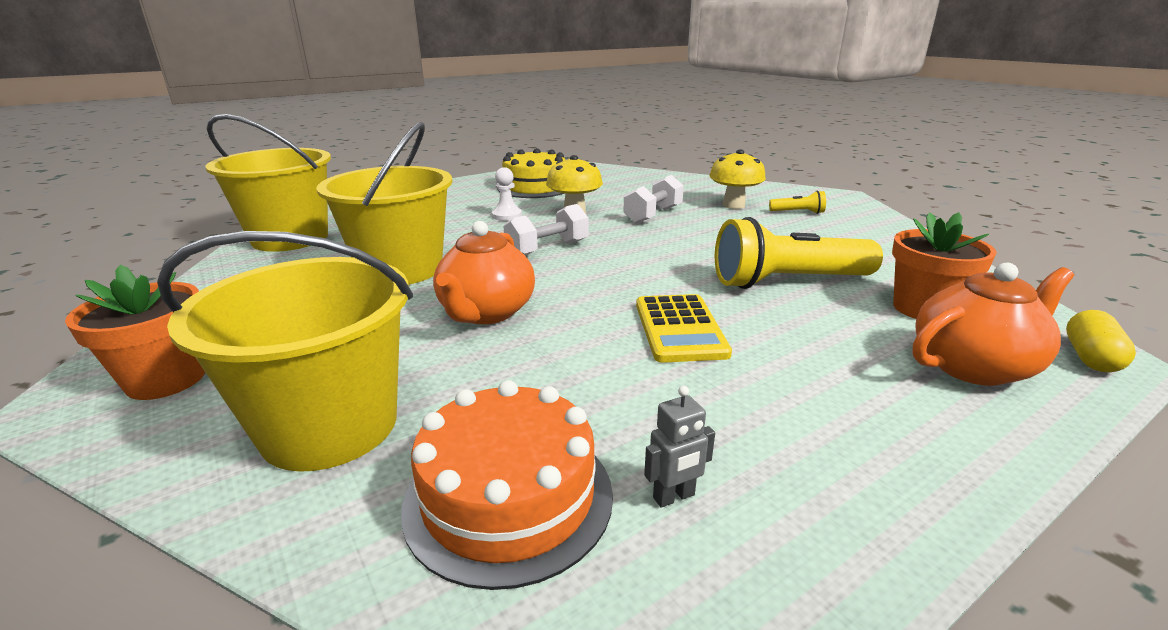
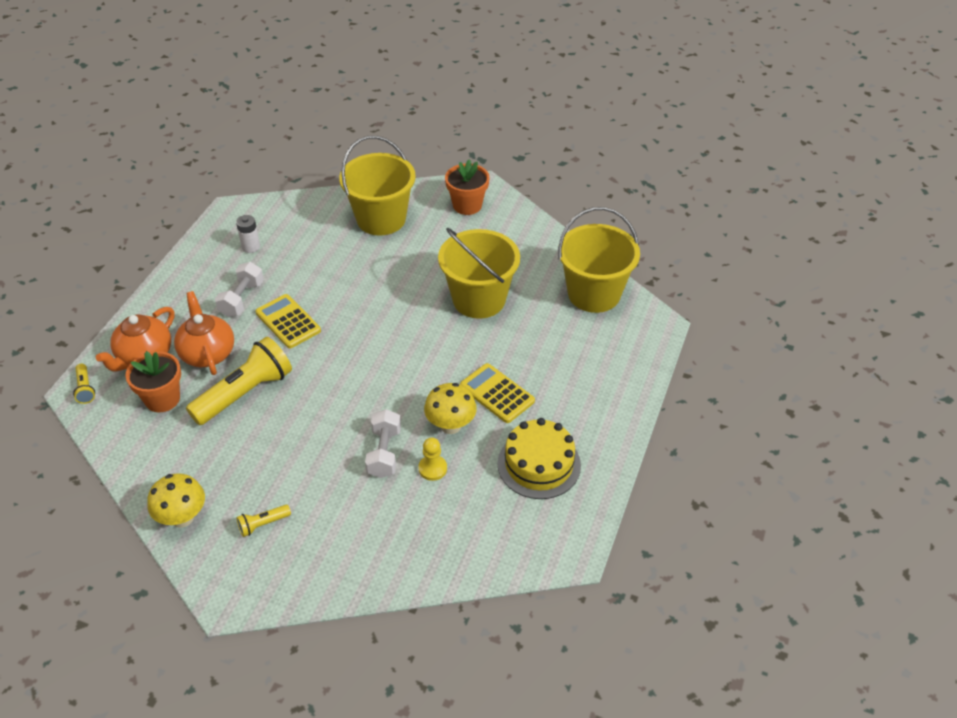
camera: 145 degrees right, 20 degrees up
orange cake [401,380,613,590] -> none
orange teapot [433,221,535,324] -> orange teapot moved to [174,291,234,375]
white pawn [492,167,522,221] -> yellow calculator [460,363,535,423]
white dumbbell [503,204,589,255] -> white dumbbell moved to [215,262,264,317]
grey robot [644,386,715,508] -> white battery [236,215,260,253]
yellow mushroom [709,149,766,209] -> yellow mushroom moved to [147,473,205,528]
yellow capsule [1066,310,1136,372] -> yellow flashlight [73,364,95,404]
none -> yellow pawn [418,438,447,481]

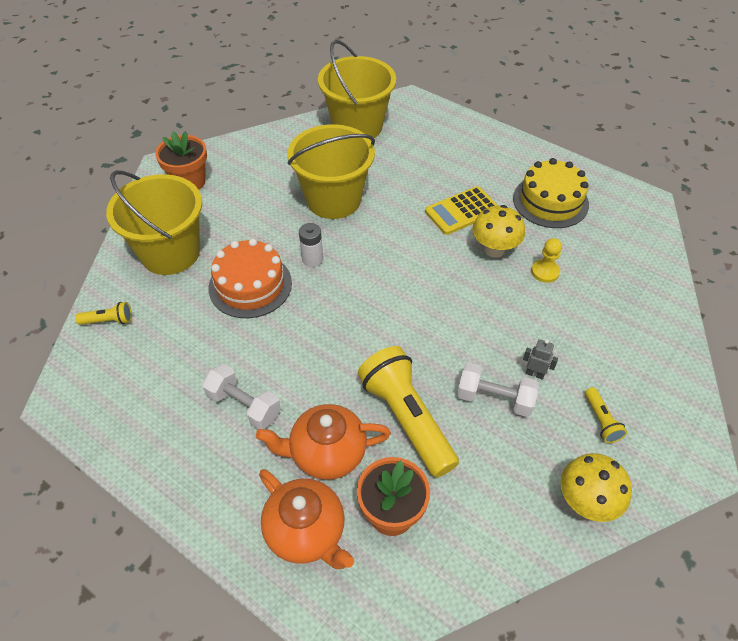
camera: 75 degrees left, 5 degrees up
yellow flashlight [73,364,95,404] -> yellow flashlight moved to [75,302,132,325]
white battery [236,215,260,253] -> white battery moved to [299,223,323,267]
yellow calculator [255,294,321,348] -> none
white dumbbell [365,409,401,478] -> white dumbbell moved to [457,363,539,417]
none -> orange cake [208,238,292,318]
none -> grey robot [523,339,558,380]

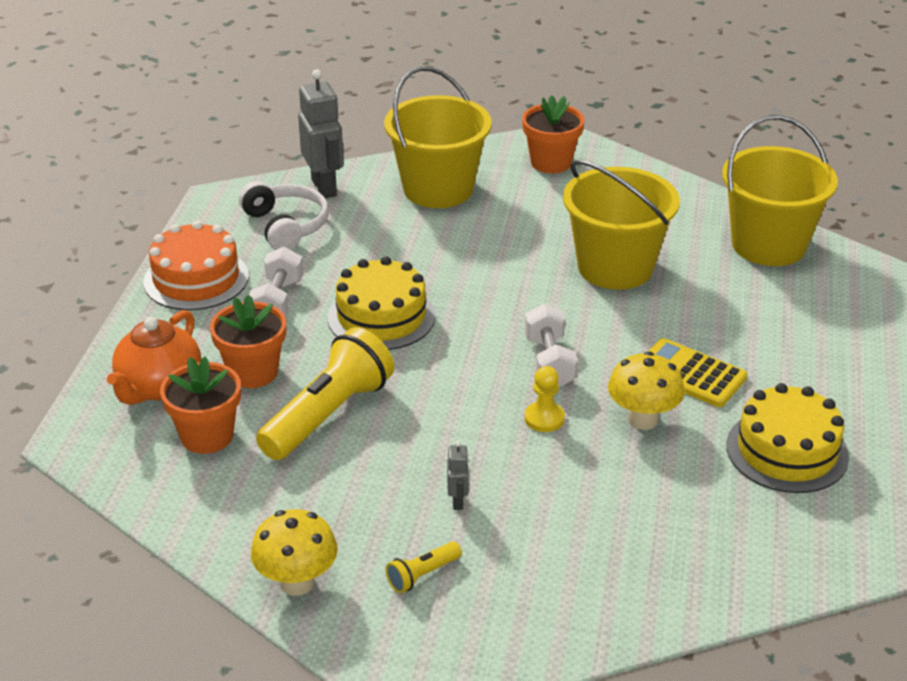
camera: 65 degrees right, 15 degrees down
yellow flashlight [75,302,132,325] -> grey robot [298,69,344,198]
orange cake [208,238,292,318] -> orange cake moved to [143,221,249,310]
orange teapot [256,404,391,480] -> orange flower pot [210,295,286,388]
white battery [299,223,323,267] -> none
white dumbbell [457,363,539,417] -> white dumbbell moved to [525,304,578,387]
yellow pawn [531,238,562,283] -> yellow pawn moved to [524,366,565,432]
none -> white headphones [239,181,329,250]
none -> yellow cake [328,256,436,350]

